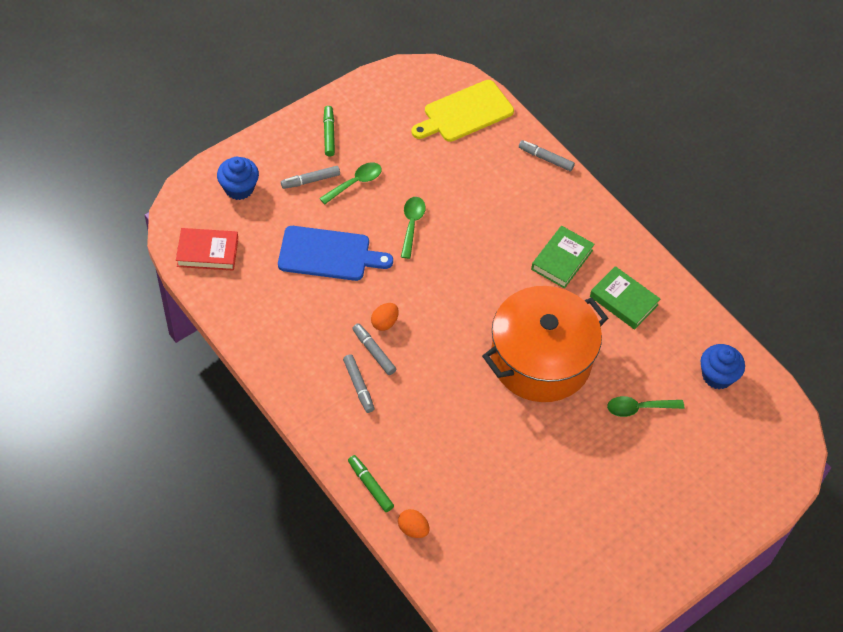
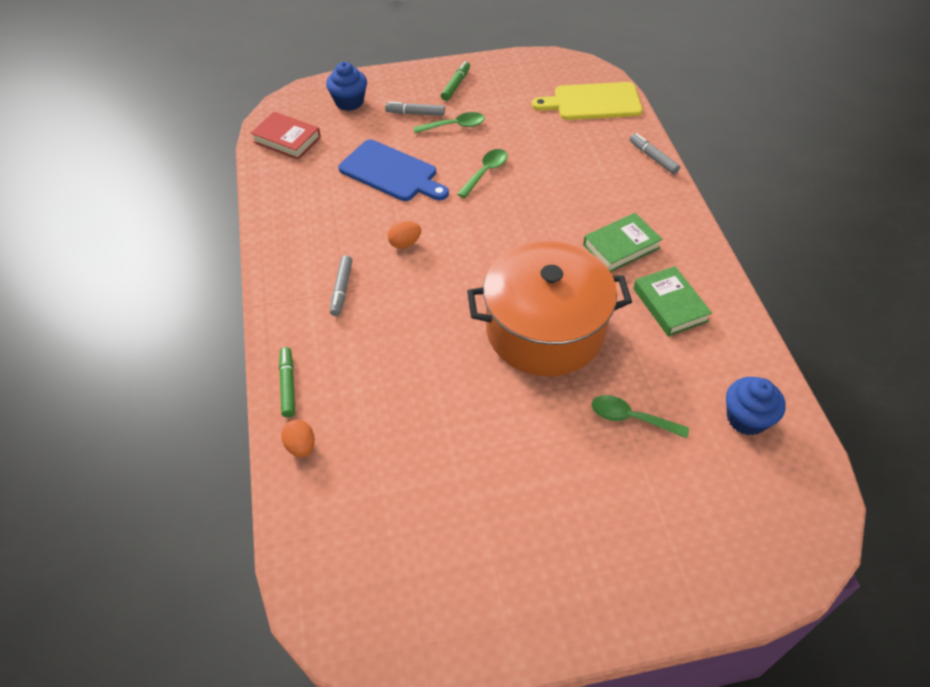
camera: 30 degrees right, 5 degrees down
grey marker [352,323,396,375] -> none

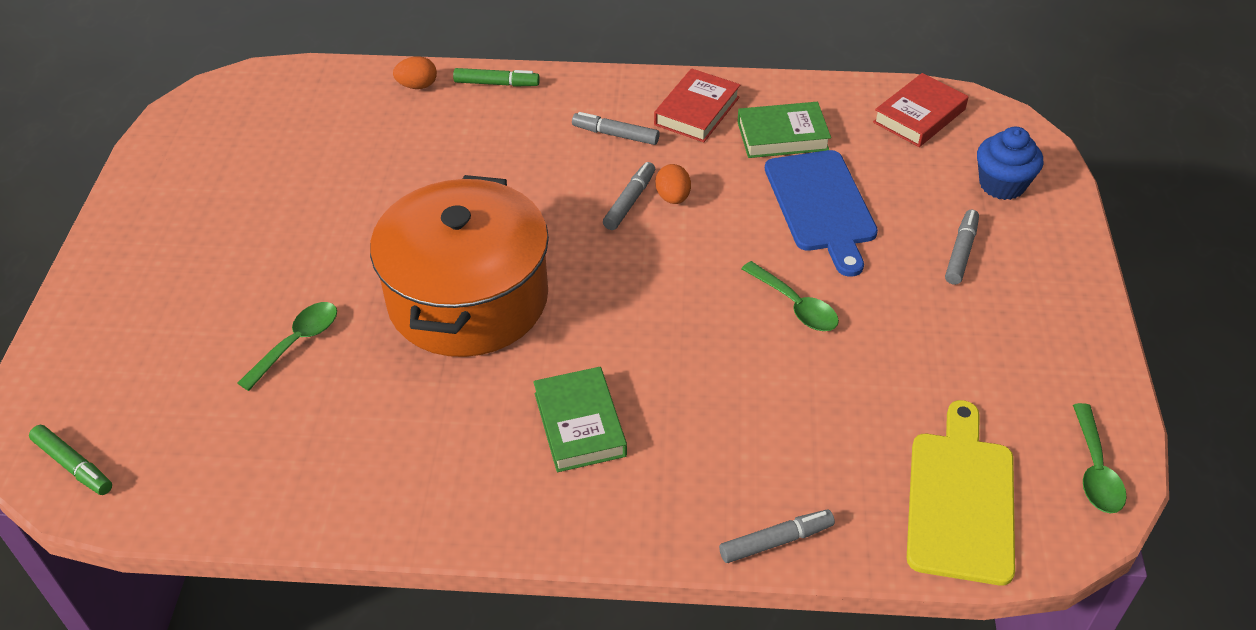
camera: 105 degrees right, 5 degrees down
blue cutting board [338,140,449,201] -> blue cutting board turned 60 degrees counterclockwise [765,150,878,277]
green spoon [413,112,485,133] -> green spoon moved to [1073,403,1127,514]
green marker [441,61,470,101] -> green marker moved to [29,425,112,495]
green book [633,266,712,336] -> green book moved to [737,102,831,158]
blue cupcake [726,377,786,436] -> none
none -> grey marker [603,162,655,230]
none -> red book [654,68,740,142]

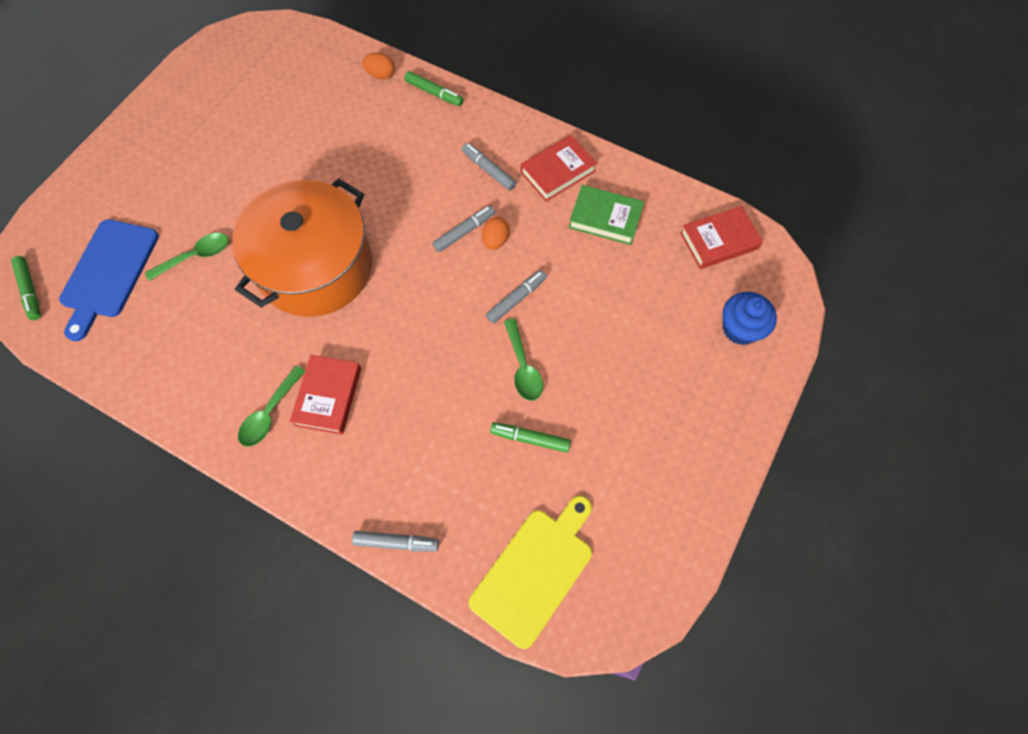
camera: 25 degrees right, 20 degrees up
green book [533,367,627,472] -> red book [290,355,361,435]
blue cutting board [765,150,878,277] -> blue cutting board moved to [59,219,159,341]
grey marker [945,209,979,285] -> grey marker moved to [486,270,547,323]
green spoon [1073,403,1127,514] -> green spoon moved to [238,366,305,447]
none -> green marker [490,422,571,453]

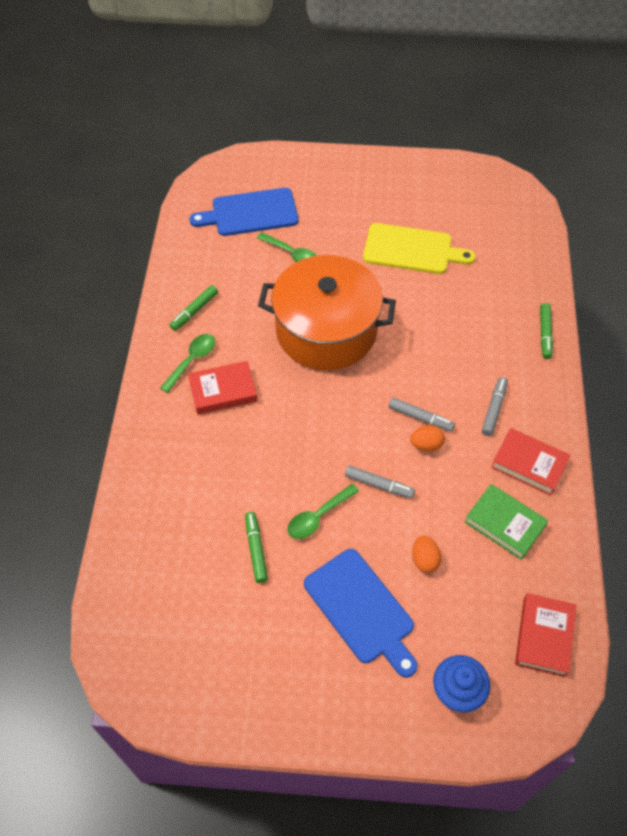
camera: 65 degrees right, 10 degrees down
green marker [11,256,41,320] -> green marker moved to [169,285,218,331]
green spoon [238,366,305,447] -> green spoon turned 120 degrees clockwise [160,334,215,393]
grey marker [352,531,439,551] -> none
orange egg [362,52,395,79] -> orange egg moved to [412,535,441,573]
yellow cutting board [469,496,592,649] -> yellow cutting board moved to [363,223,476,274]
green book [569,185,644,245] -> green book turned 45 degrees counterclockwise [465,484,548,560]
red book [680,206,763,269] -> red book turned 60 degrees clockwise [515,593,576,677]
none -> blue cutting board [304,549,418,678]

